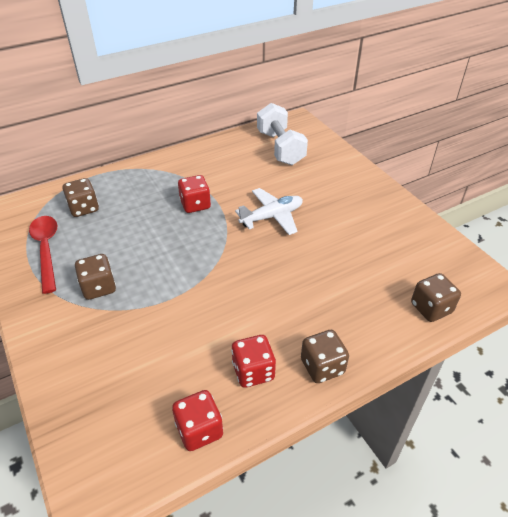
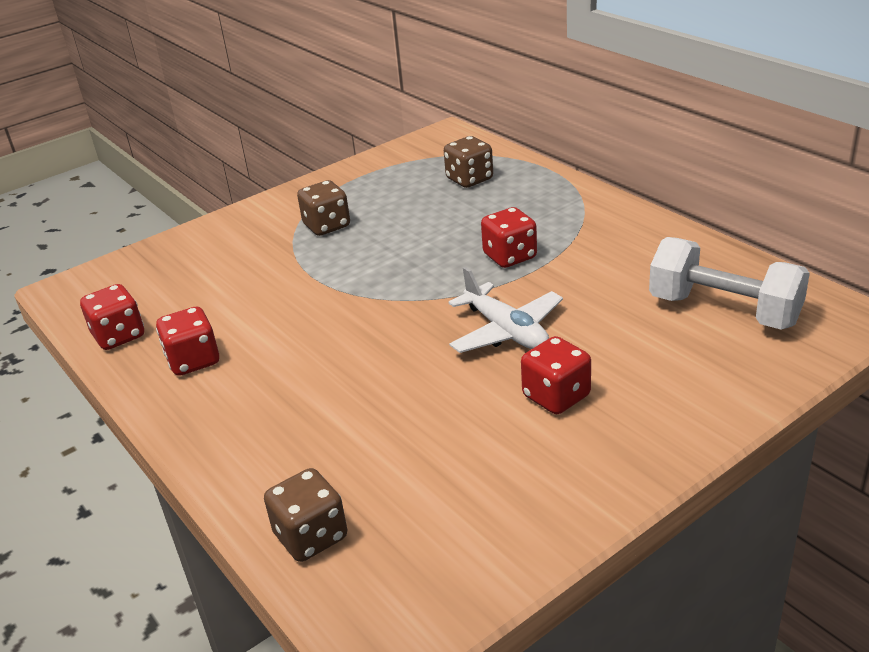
camera: 85 degrees right, 10 degrees down
red spoon [29,216,57,294] -> none
white dumbbell [257,103,308,165] -> white dumbbell turned 60 degrees clockwise [649,237,810,329]
brown dice [301,330,349,383] -> none
none -> red dice [521,336,591,414]

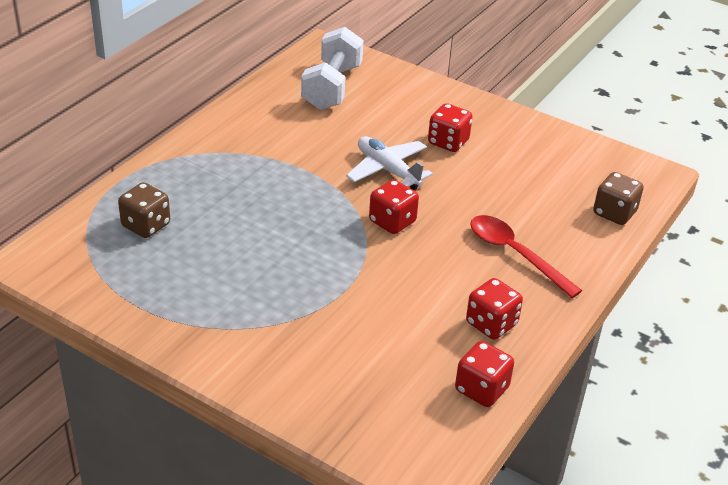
camera: 115 degrees left, 5 degrees up
brown dice [297,180,350,236] -> none
white plane [449,267,563,353] -> white plane turned 75 degrees counterclockwise [346,136,433,190]
red dice [481,207,537,268] -> red dice moved to [369,179,419,234]
none -> red spoon [470,215,582,298]

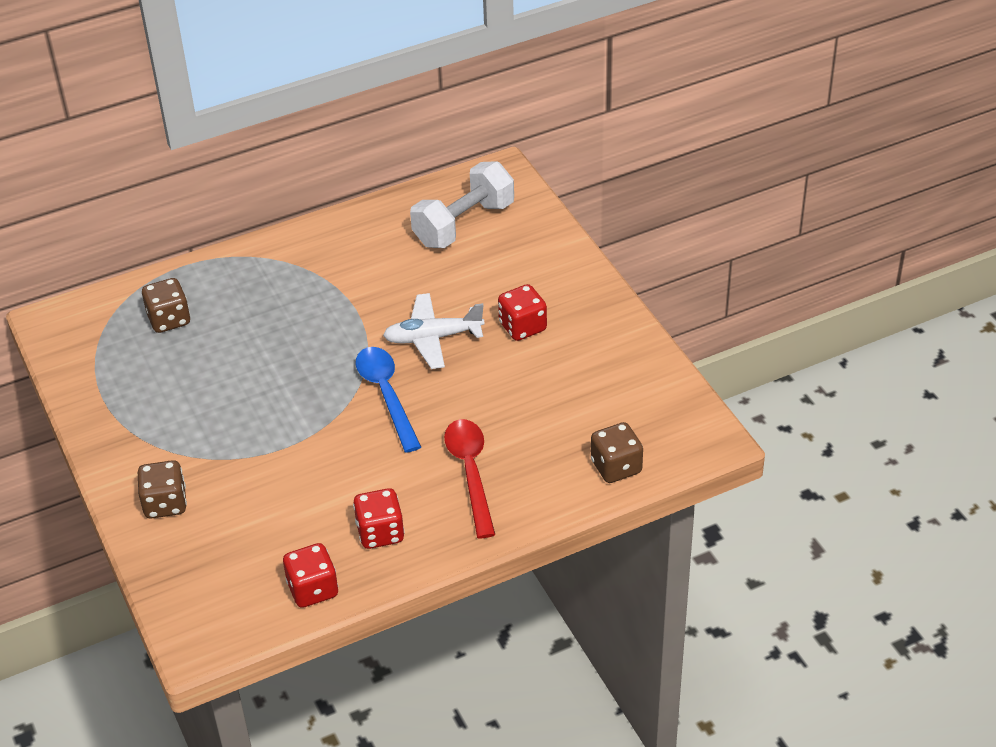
camera: 35 degrees right, 5 degrees up
white plane [346,136,433,190] -> white plane turned 90 degrees counterclockwise [383,293,485,369]
red dice [369,179,419,234] -> blue spoon [356,347,421,453]
none -> brown dice [138,460,187,519]

